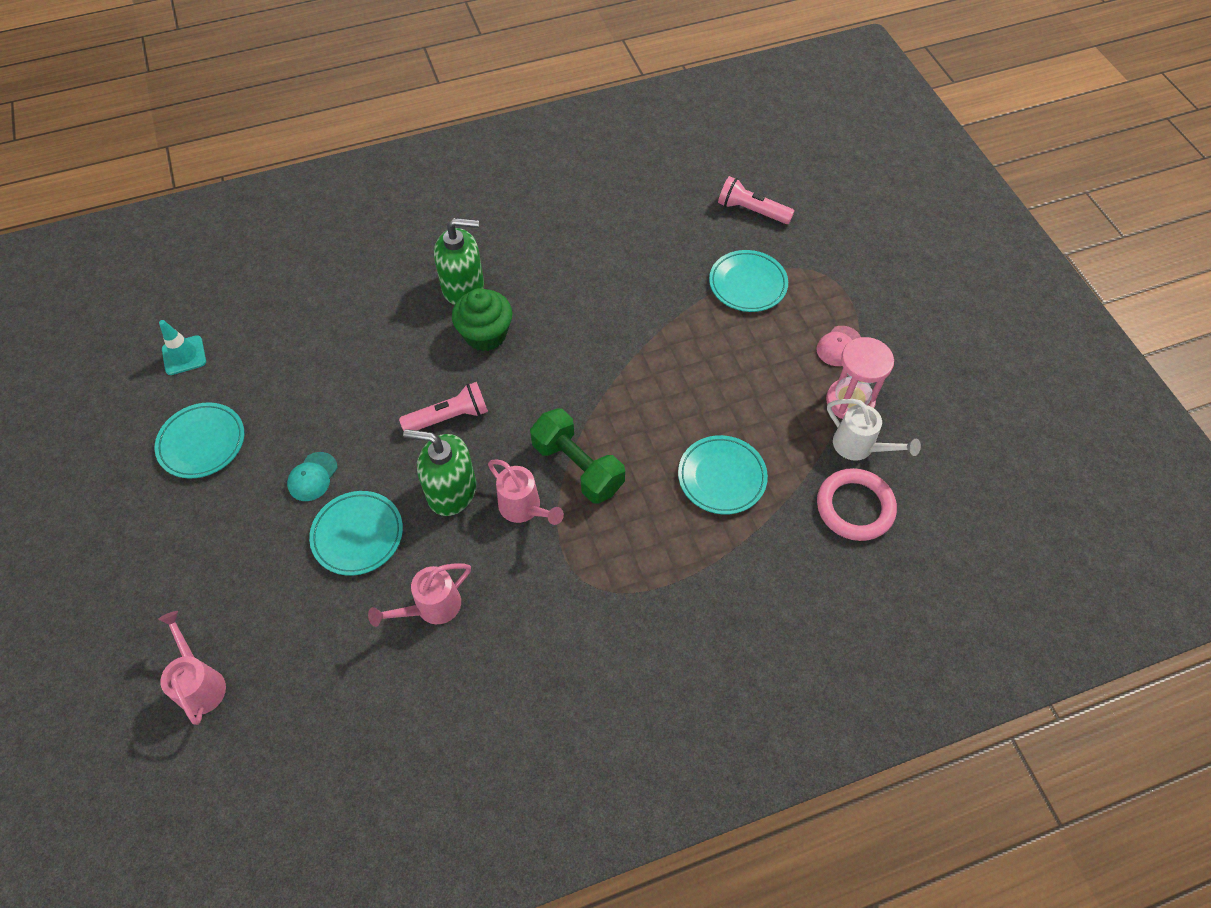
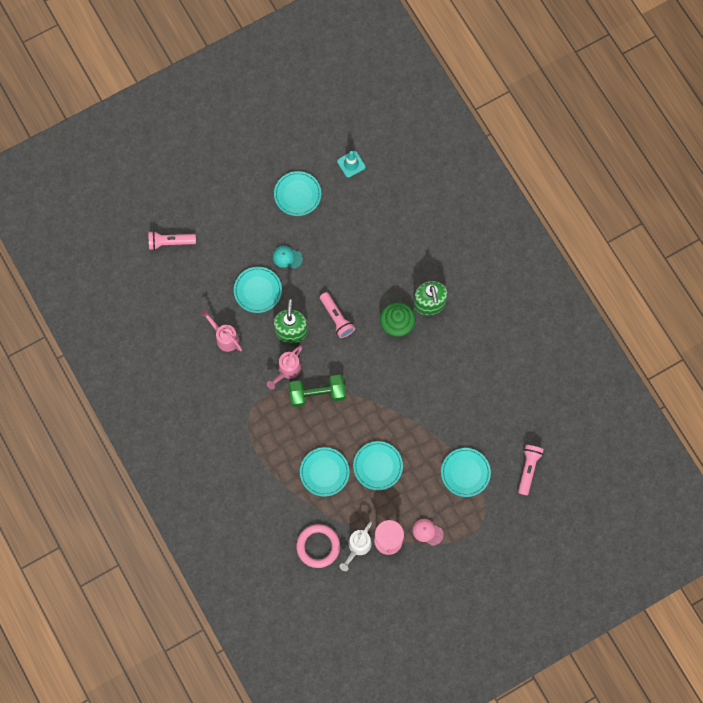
camera: 80 degrees right, 15 degrees up
pink watering can [158,611,226,725] -> pink flashlight [148,231,196,250]
green dumbbell [530,409,625,504] -> green dumbbell turned 45 degrees clockwise [289,375,346,407]
none -> turquoise plate [353,441,403,490]

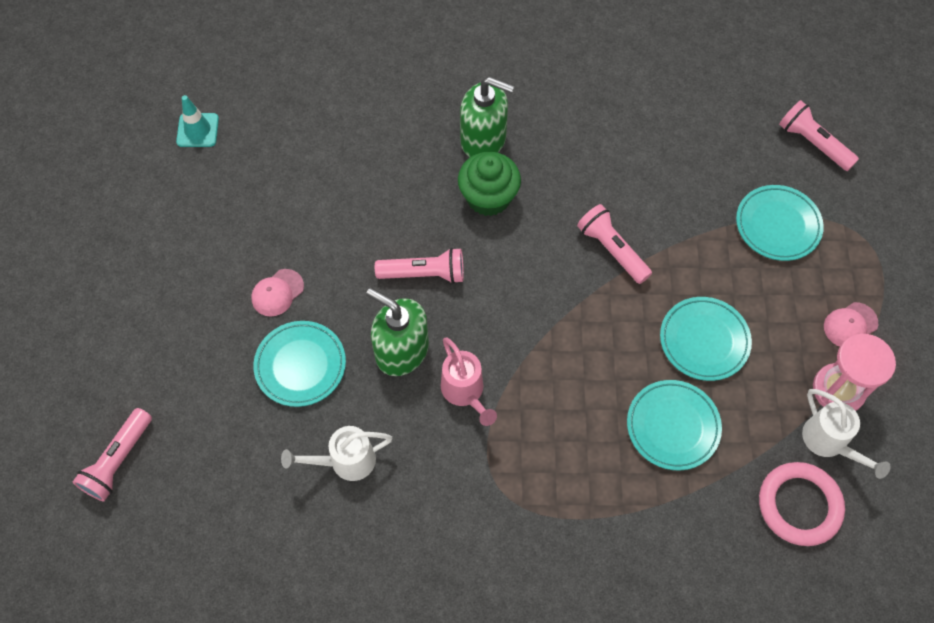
camera: 60 degrees left, 10 degrees down
pink watering can [200,309,242,352] -> white watering can [281,426,392,481]
turquoise cap [273,246,303,269] -> pink cap [251,269,304,316]
turquoise plate [274,171,321,216] -> none
green dumbbell [289,375,346,407] -> none
none -> pink flashlight [577,204,652,284]

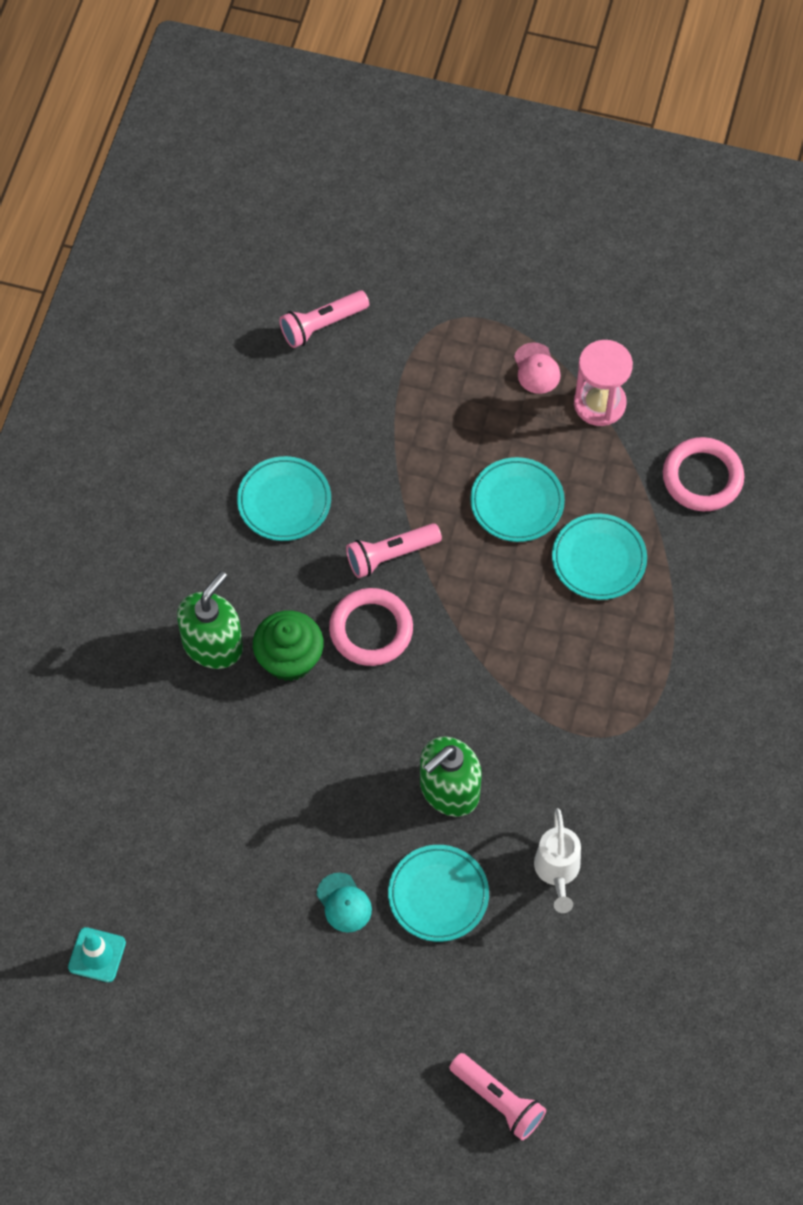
camera: 75 degrees left, 0 degrees up
pink cap [251,269,304,316] -> turquoise cap [317,873,372,933]
pink flashlight [375,248,464,284] -> none
pink watering can [441,337,497,426] -> none
turquoise plate [736,185,824,261] -> turquoise plate moved to [237,456,331,541]
white watering can [802,389,891,479] -> none
none -> pink ring [329,588,413,666]

